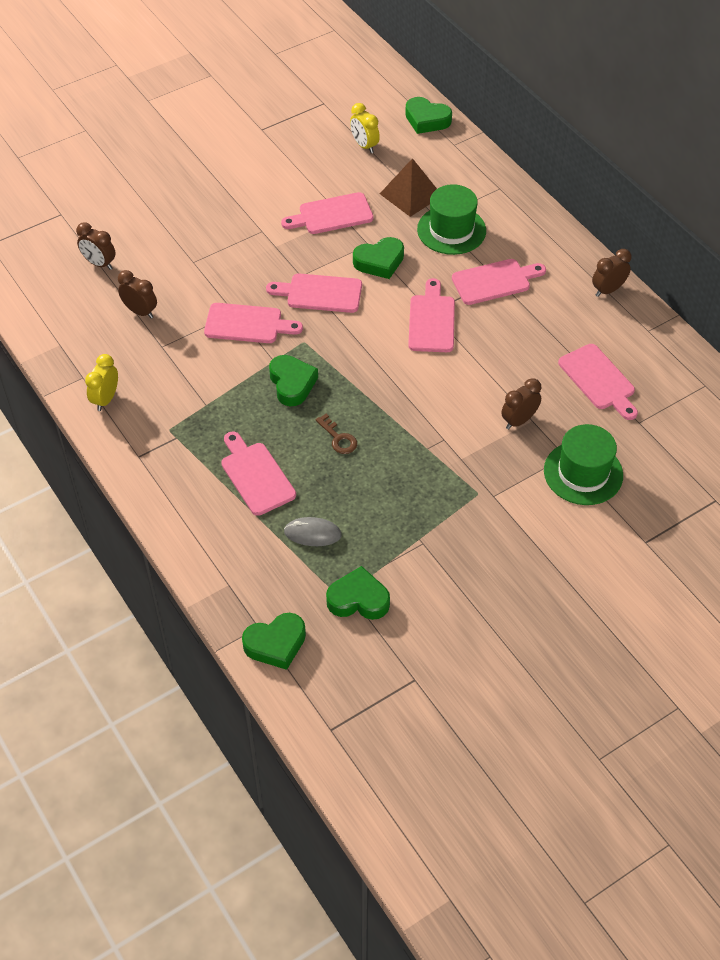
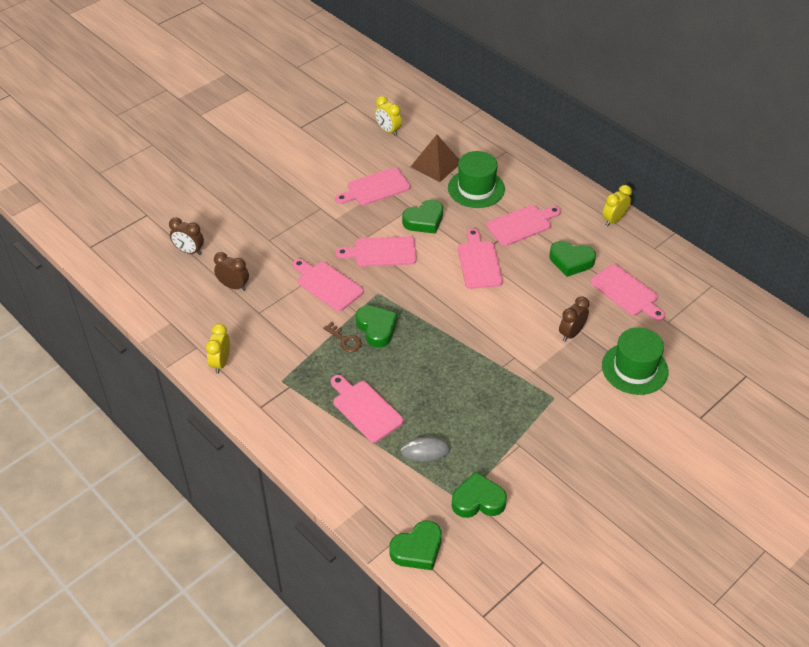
camera: 10 degrees left, 5 degrees down
pink cutting board [204,303,303,343] -> pink cutting board turned 135 degrees counterclockwise [292,259,364,311]
brown key [316,413,357,454] -> brown key moved to [323,322,362,352]
green heart [405,97,452,134] -> green heart moved to [549,241,596,277]
brown clock [592,249,631,297] -> yellow clock [602,185,632,227]

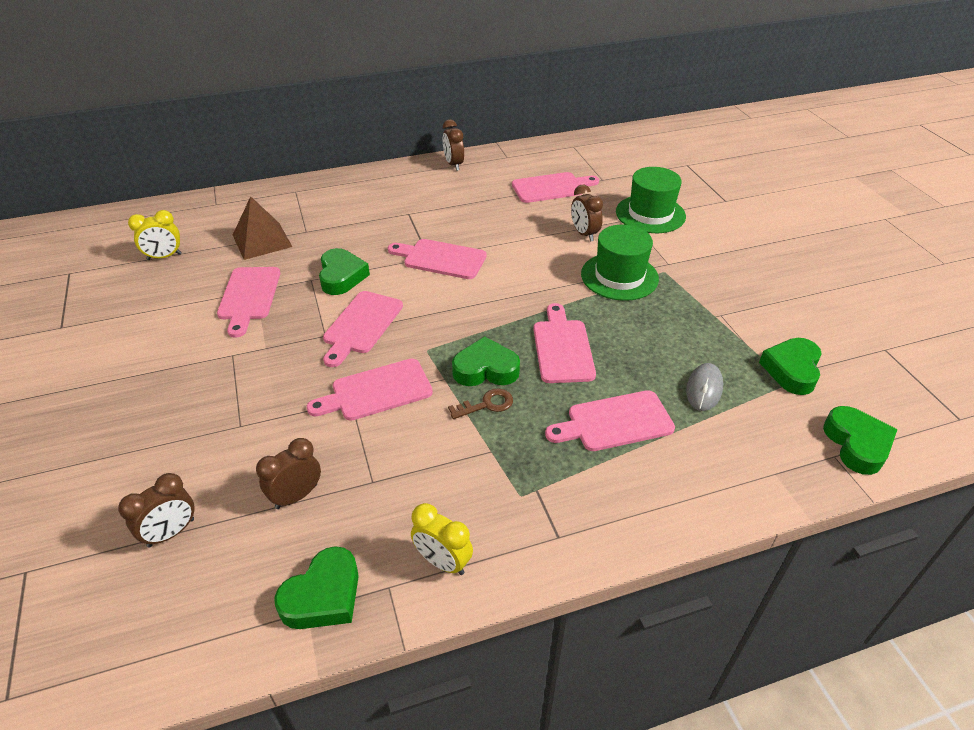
camera: 65 degrees left, 5 degrees down
green hat [448,151,505,208] -> green hat moved to [581,225,659,301]
pink cutting board [486,205,561,246] -> pink cutting board moved to [533,303,596,383]
green heart [549,241,596,277] -> green heart moved to [274,546,359,629]
yellow clock [602,185,632,227] -> brown clock [443,120,464,171]

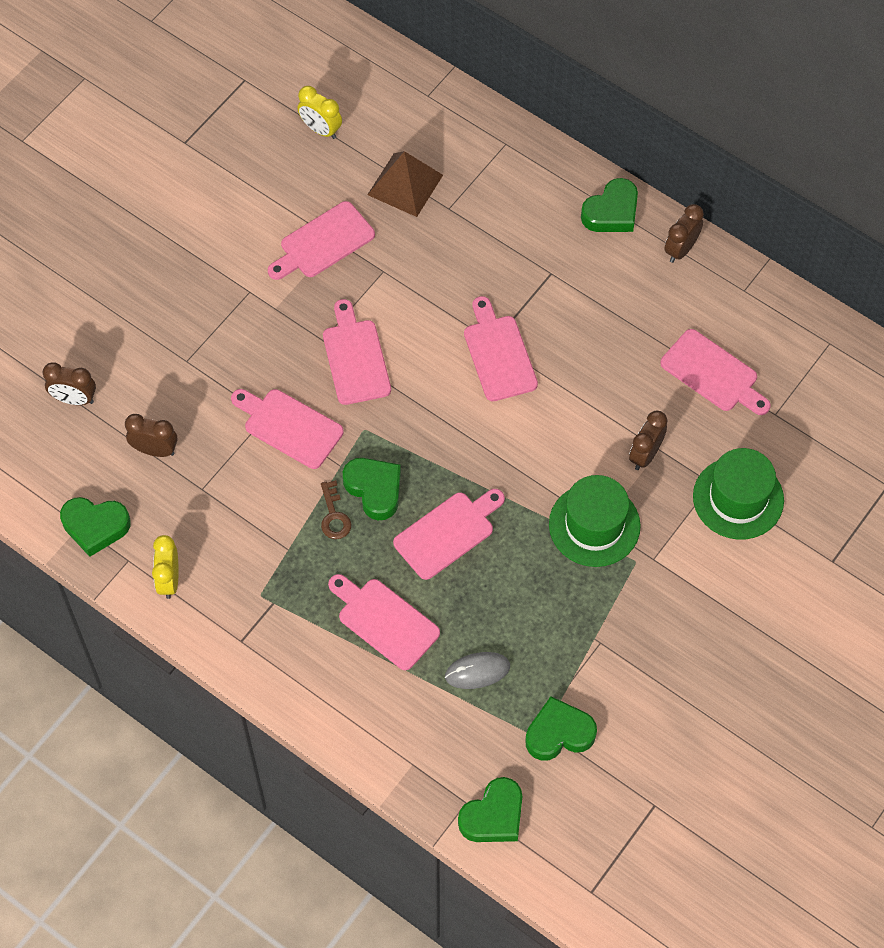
camera: 55 degrees right, 20 degrees up
green heart [319,248,370,295] -> green heart moved to [581,178,638,232]
pink cutting board [323,291,403,367] -> pink cutting board turned 90 degrees clockwise [323,299,391,405]
brown key [448,388,513,419] -> brown key turned 45 degrees clockwise [321,480,351,539]

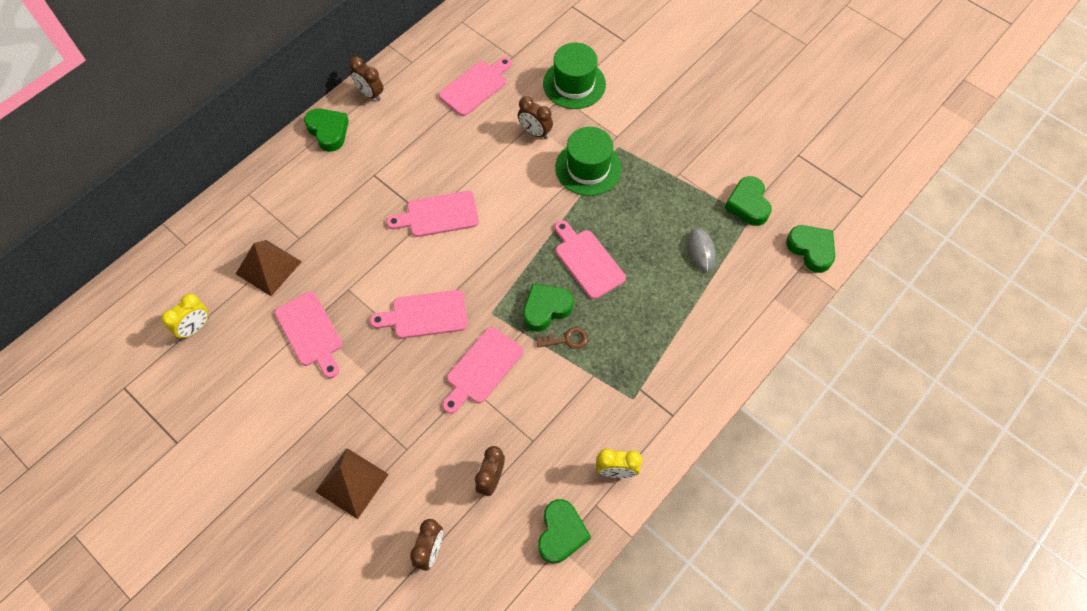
camera: 85 degrees left, 0 degrees up
pink cutting board [328,574,440,670] -> none
none -> brown pyramid [315,448,389,519]

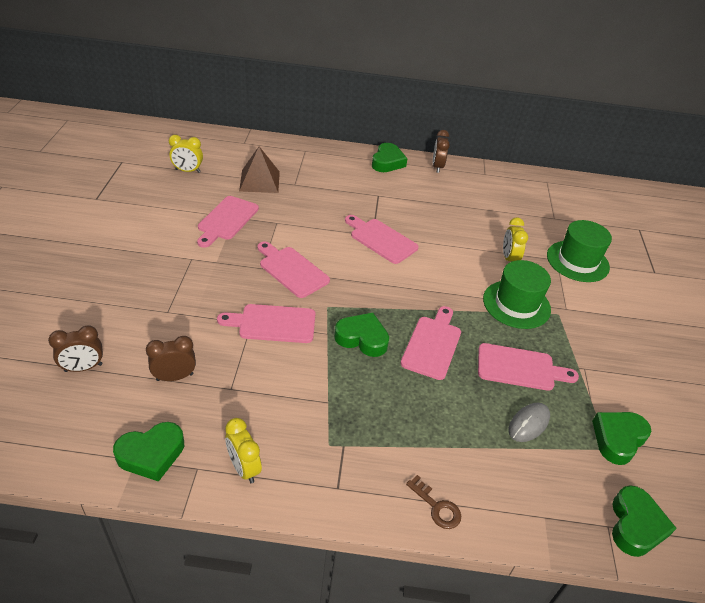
camera: 50 degrees right, 20 degrees down
brown pyramid [315,448,389,519] -> none
pink cutting board [439,57,512,116] -> pink cutting board moved to [478,343,579,391]
brown clock [518,96,553,139] -> yellow clock [503,217,528,262]
brown key [537,327,588,349] -> brown key moved to [406,475,461,529]

